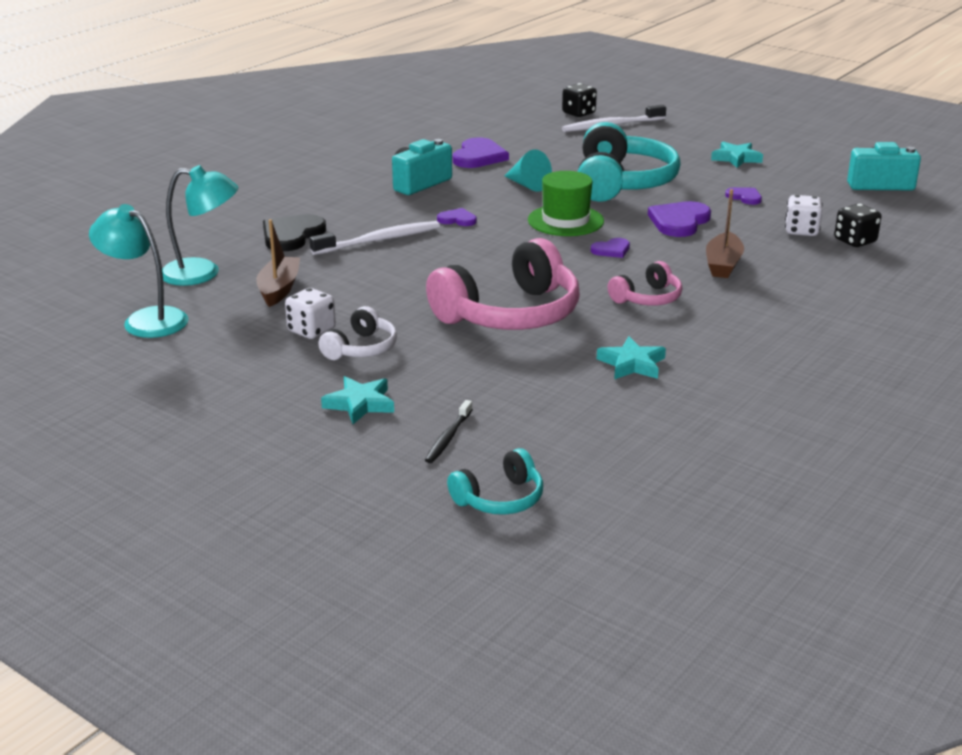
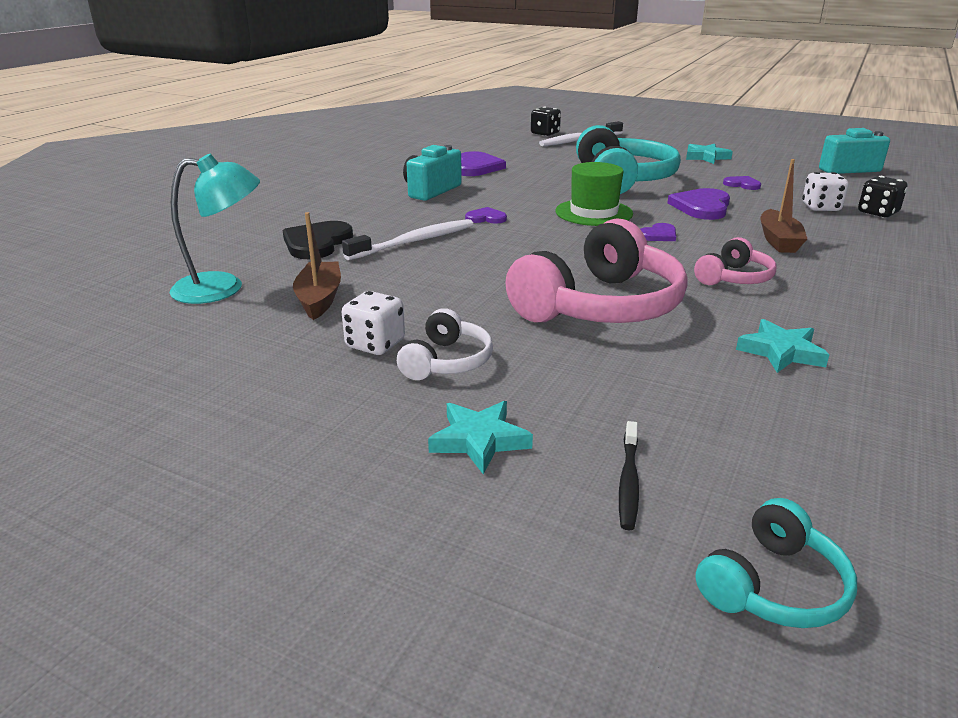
camera: 10 degrees left, 0 degrees up
turquoise lamp [89,204,189,338] -> none
turquoise cone [505,149,552,192] -> none

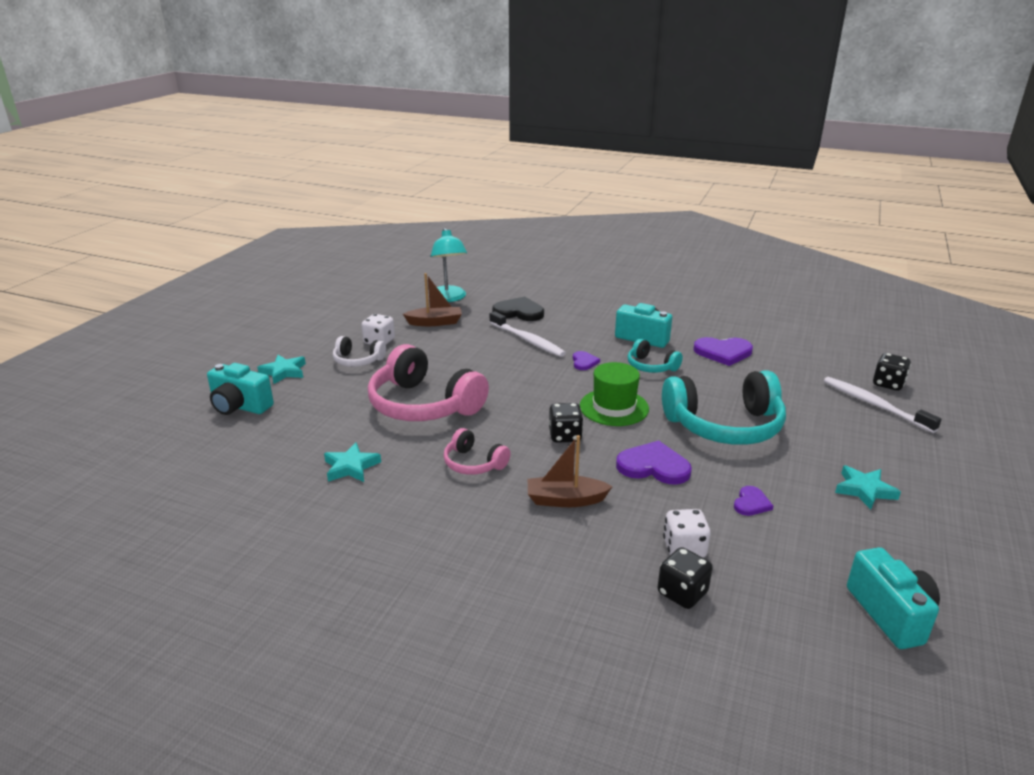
camera: 85 degrees right, 0 degrees up
black toothbrush [619,421,639,530] -> turquoise camera [207,363,274,415]
purple heart [640,223,676,241] -> black dice [549,403,584,443]
turquoise headphones [696,498,857,628] -> turquoise headphones moved to [628,339,683,373]

